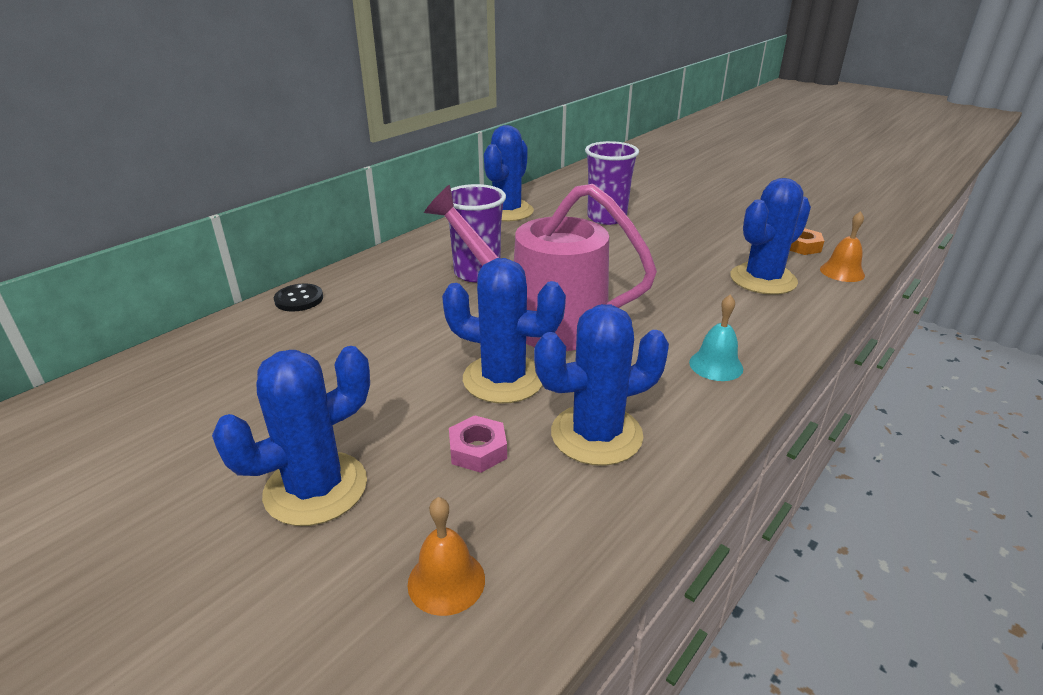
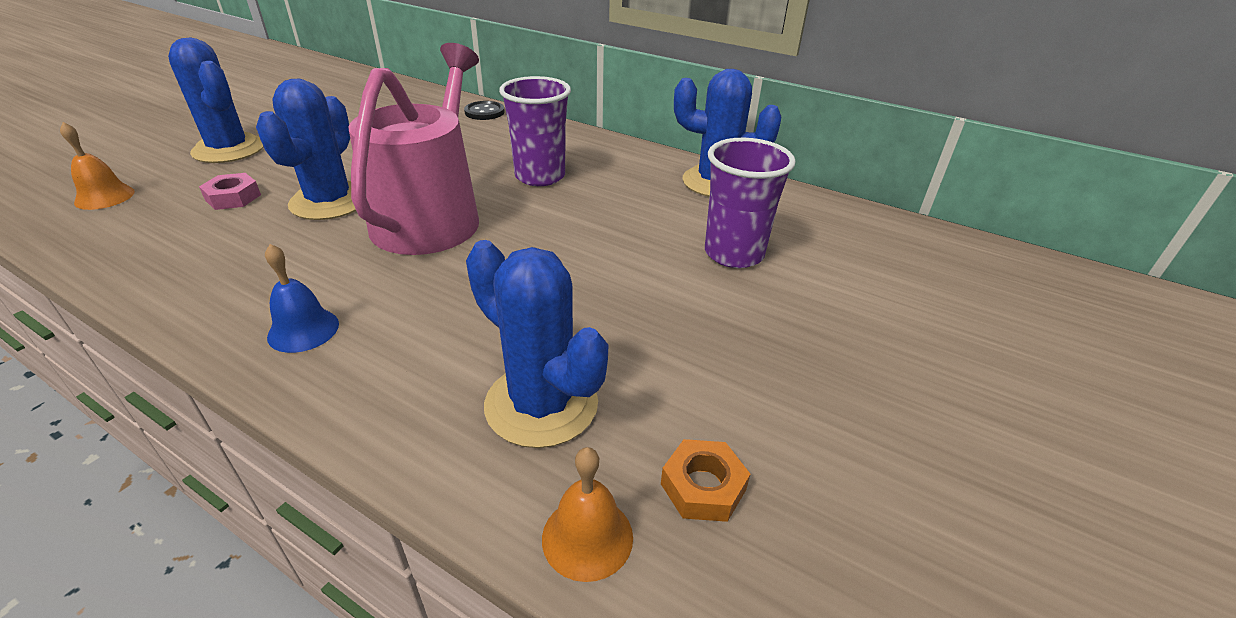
camera: 80 degrees right, 5 degrees up
blue cactus [534,304,669,466] -> none
turquoise bell [689,295,743,381] -> blue bell [265,244,339,353]

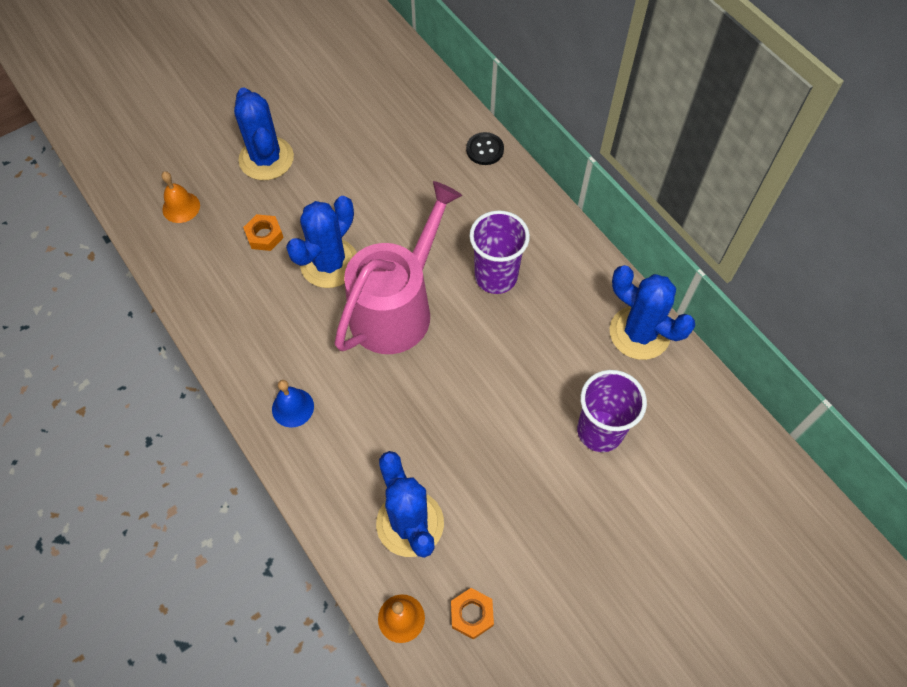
camera: 25 degrees right, 25 degrees up
pink nut [199,173,261,210] -> orange nut [243,214,284,251]

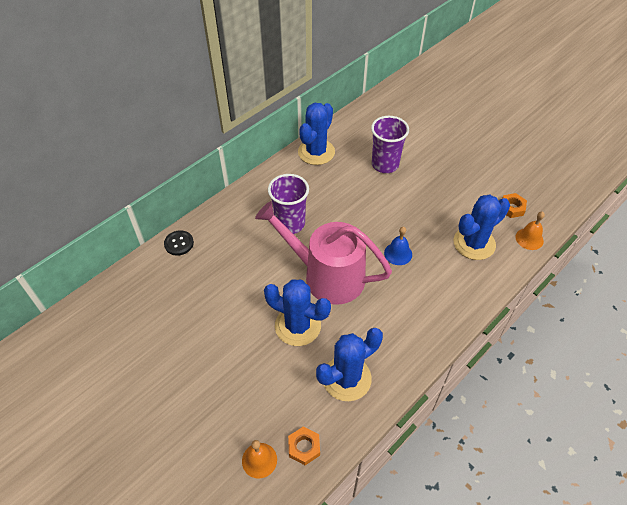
camera: 100 degrees left, 10 degrees down
blue cactus [234,88,294,180] -> blue cactus moved to [316,328,383,401]
orange nut [243,214,284,251] -> orange nut moved to [288,427,320,465]
blue bell [272,380,314,428] -> blue bell moved to [384,227,412,265]

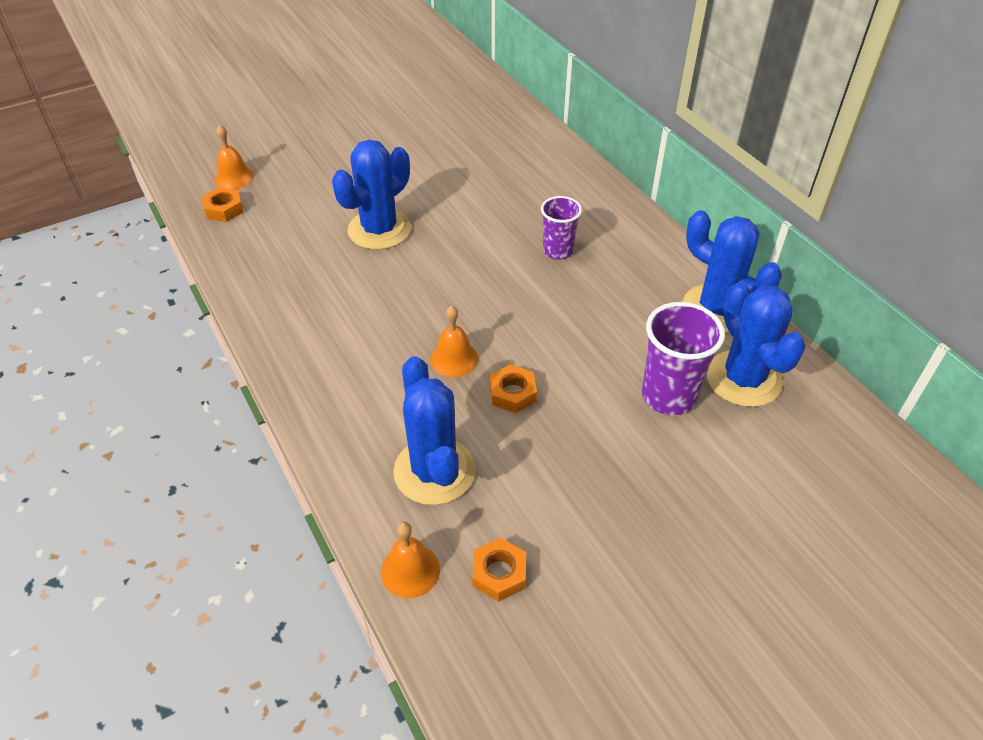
camera: 105 degrees right, 5 degrees down
black button [164,230,194,256] -> none
pink watering can [255,201,392,305] -> none
purple cup [268,174,309,234] -> purple cup [541,196,582,260], size x0.64
blue cactus [316,328,383,401] -> blue cactus moved to [707,282,806,407]
blue bell [384,227,412,265] -> orange bell [430,306,479,377]
none -> orange nut [490,364,537,413]

